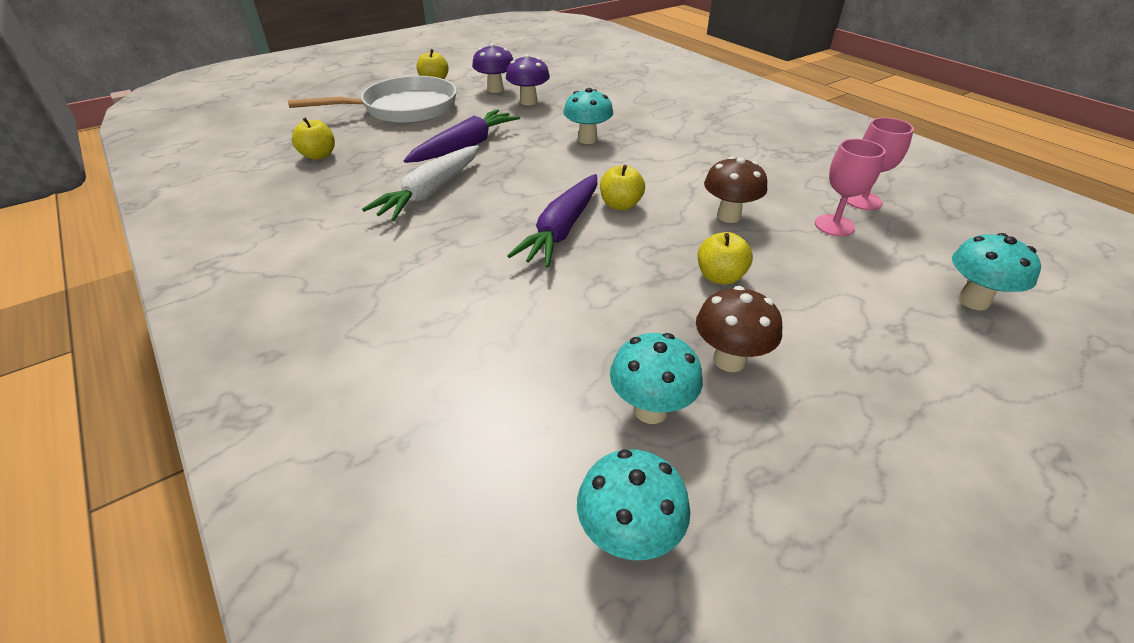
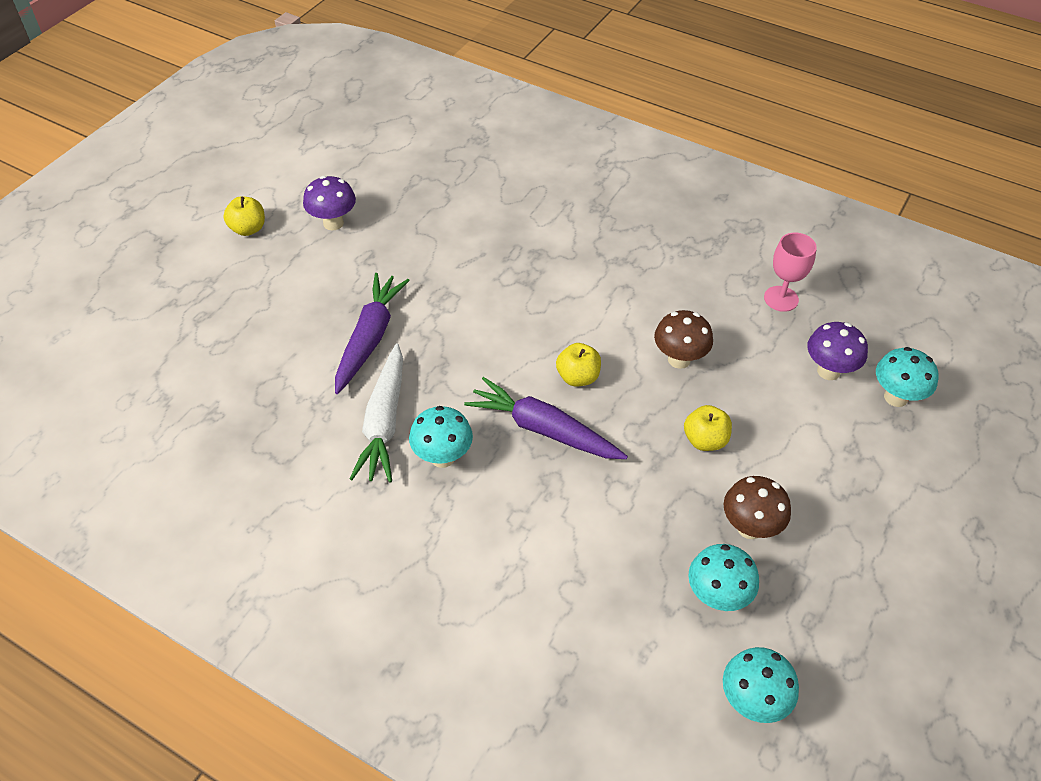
camera: 25 degrees left, 10 degrees up
white pan [288,76,457,123] -> none
yellow apple [292,118,335,160] -> none
purple mushroom [506,54,550,105] -> purple mushroom moved to [807,322,868,380]
purple carrot [507,174,597,267] -> purple carrot turned 120 degrees clockwise [464,377,628,459]
turquoise mushroom [563,88,613,144] -> turquoise mushroom moved to [409,406,473,468]
pink goblet [815,139,886,236] -> none

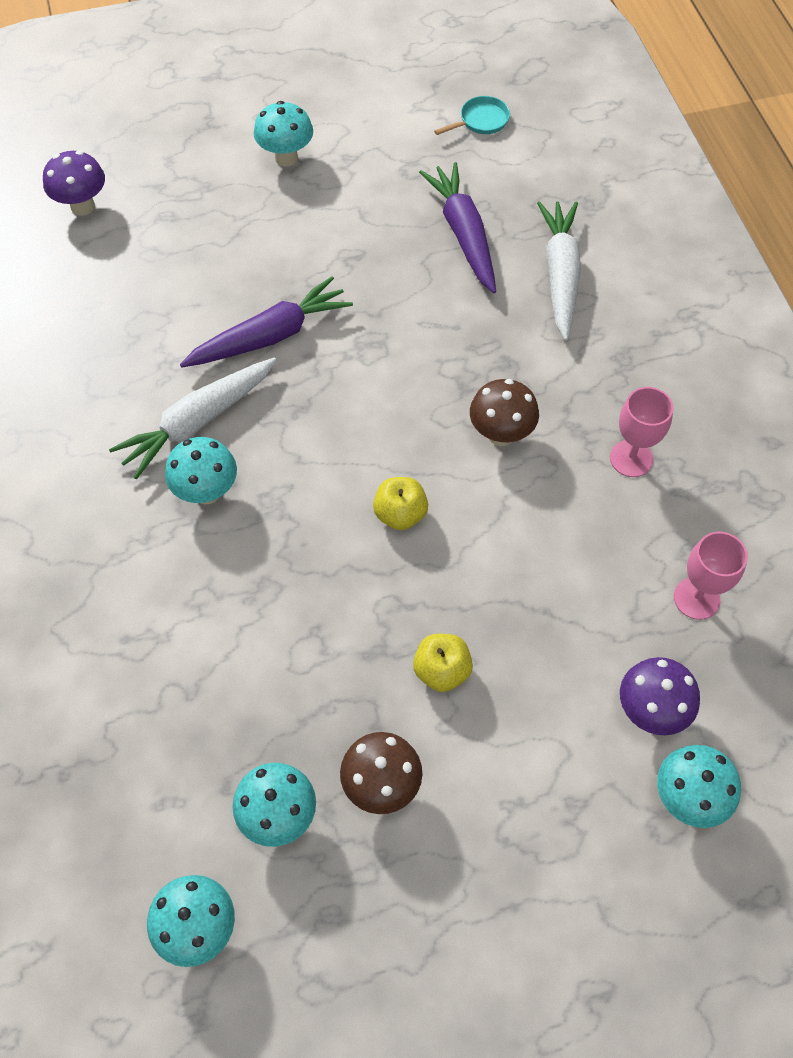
camera: 45 degrees right, 10 degrees up
yellow apple [223,197,265,236] -> turquoise mushroom [254,101,313,167]
purple mushroom [303,176,356,230] -> purple mushroom moved to [43,151,105,216]
purple carrot [464,377,628,459] -> purple carrot moved to [419,162,496,293]
brown mushroom [654,310,713,369] -> brown mushroom moved to [470,379,539,446]
none -> turquoise pan [434,96,510,135]
none -> white carrot [537,201,581,341]
none -> pink goblet [610,387,674,477]

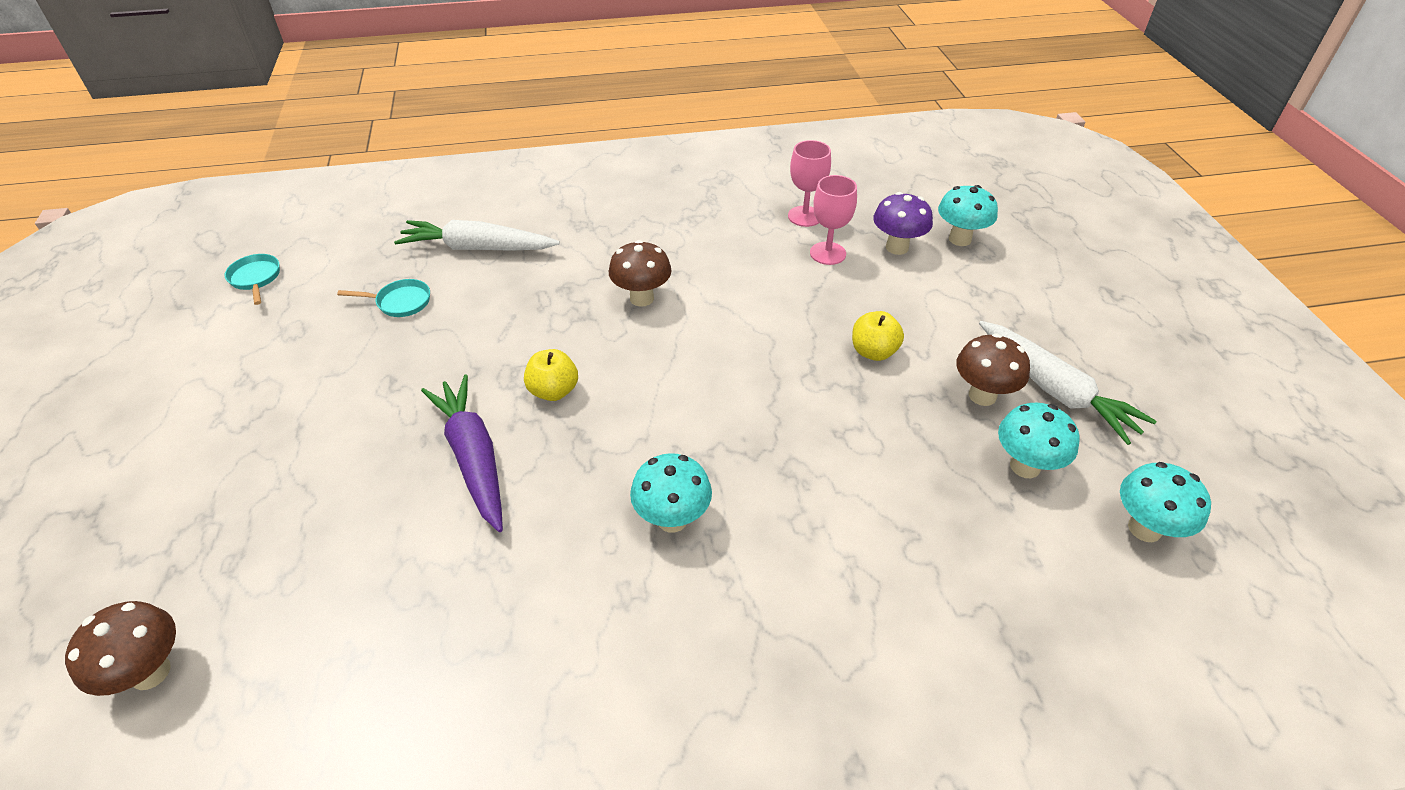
camera: 85 degrees left, 15 degrees down
purple mushroom [43,151,105,216] -> brown mushroom [65,601,176,696]
white carrot [109,357,276,479] -> white carrot moved to [979,321,1157,445]
turquoise mushroom [254,101,313,167] -> none
yellow apple [373,477,428,530] -> yellow apple moved to [524,349,578,401]
purple carrot [419,162,496,293] -> turquoise pan [337,279,430,317]
pink goblet [610,387,674,477] -> pink goblet moved to [810,175,857,265]

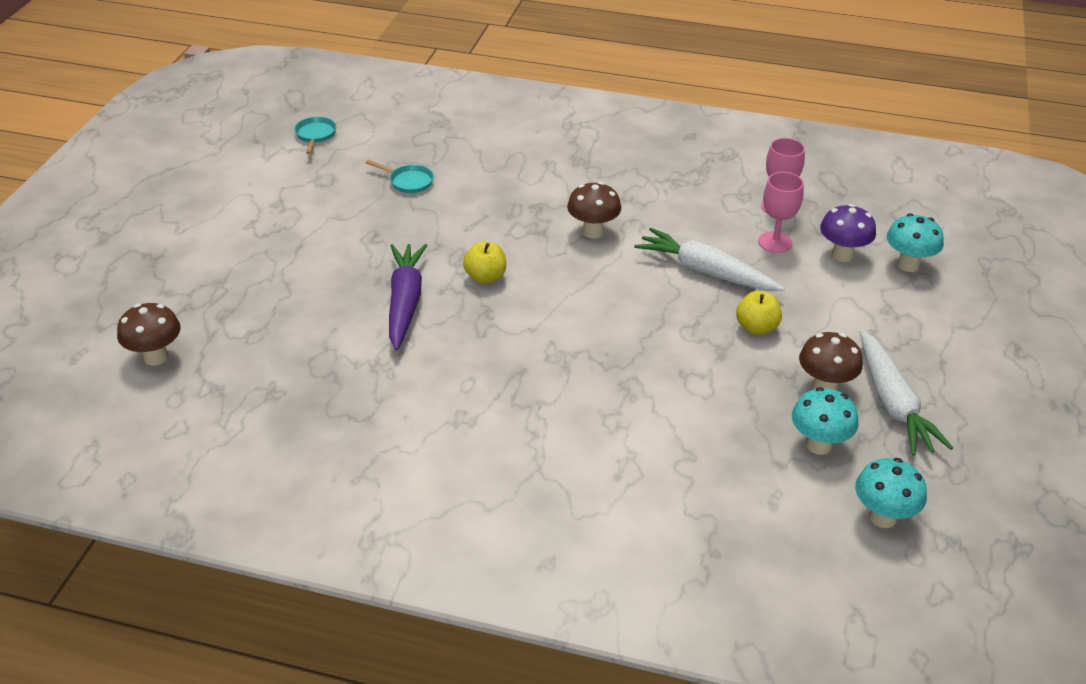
camera: 25 degrees right, 5 degrees down
white carrot [394,220,560,251] -> white carrot moved to [634,228,785,291]
turquoise mushroom [630,453,712,533] -> none

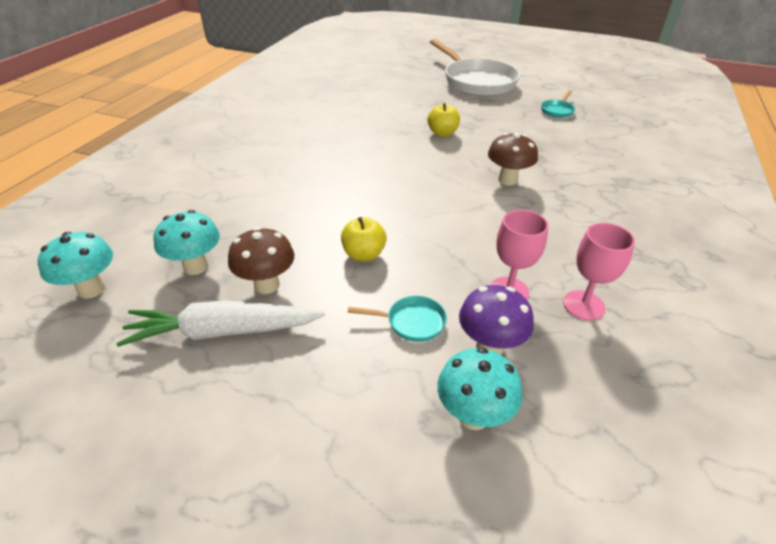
camera: 95 degrees right, 0 degrees up
brown mushroom [117,303,181,365] -> none
turquoise pan [294,117,336,154] -> turquoise pan moved to [348,296,447,342]
purple carrot [389,244,428,350] -> none
white carrot [634,228,785,291] -> none
none -> white pan [430,39,520,96]

